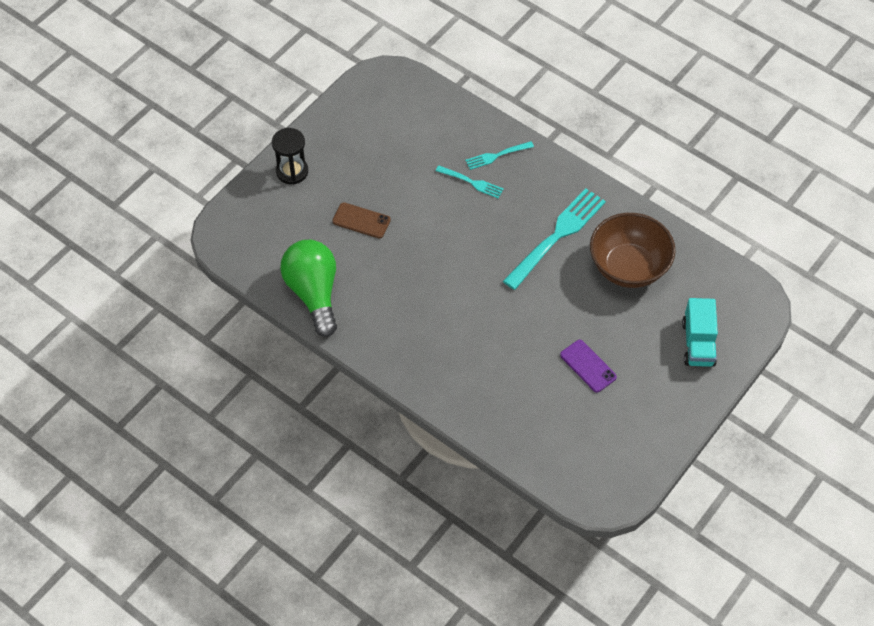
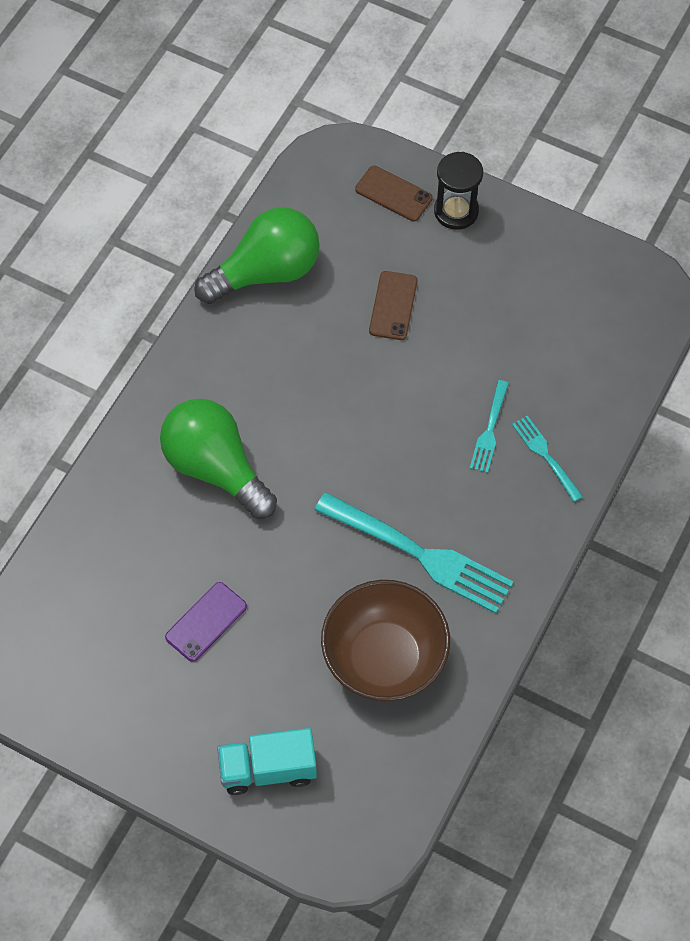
camera: 80 degrees right, 5 degrees up
none -> green light bulb [160,399,277,519]
none -> brown phone [355,166,433,221]

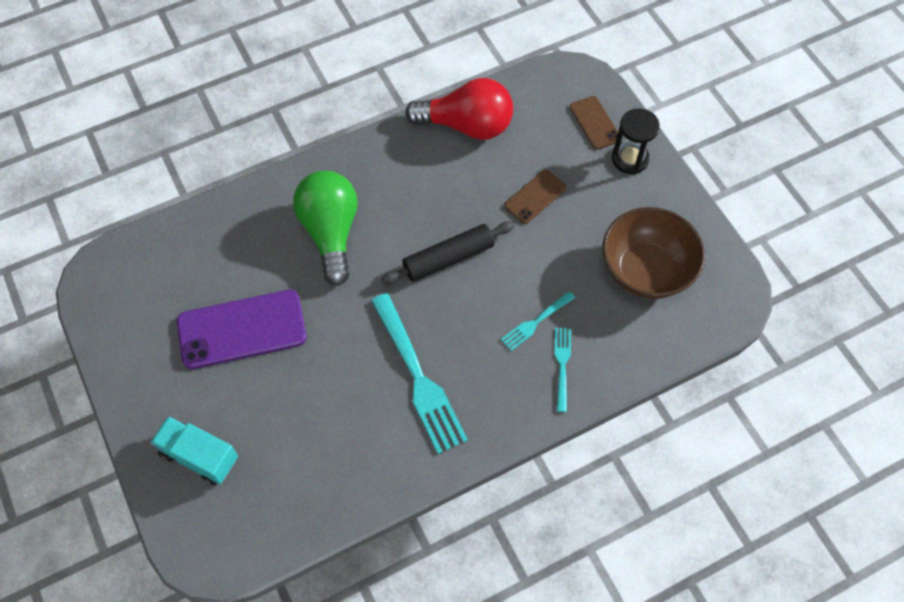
camera: 35 degrees right, 0 degrees up
purple phone [165,582,247,662] -> purple phone [177,290,307,369], size x1.84
green light bulb [194,207,320,304] -> red light bulb [405,78,513,140]
brown bowl [321,580,450,701] -> brown bowl moved to [603,207,705,299]
none -> black rolling pin [381,222,514,284]

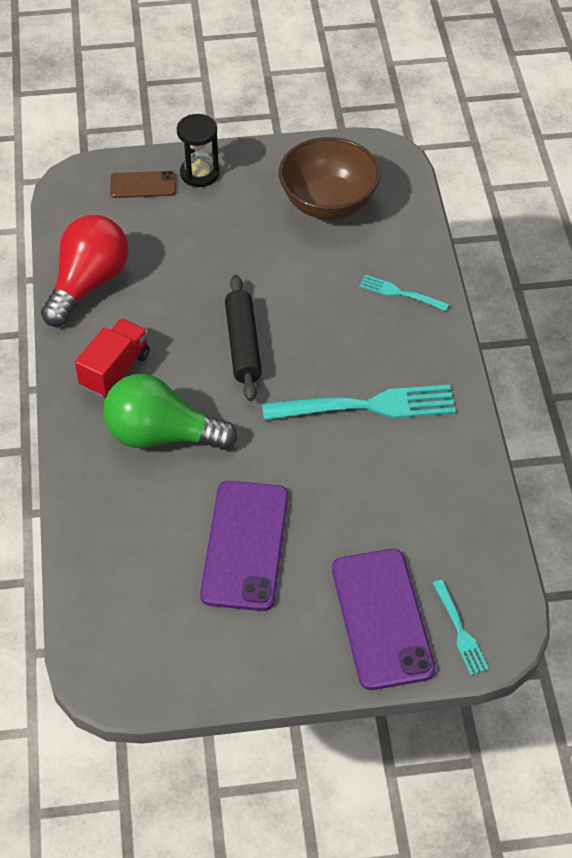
camera: 70 degrees left, 10 degrees down
turquoise truck [150,416,238,485] -> purple phone [332,549,435,690]
turquoise fork [501,291,575,351] -> turquoise fork moved to [432,580,489,675]
brown phone [504,170,566,224] -> none
none -> red truck [75,318,150,398]

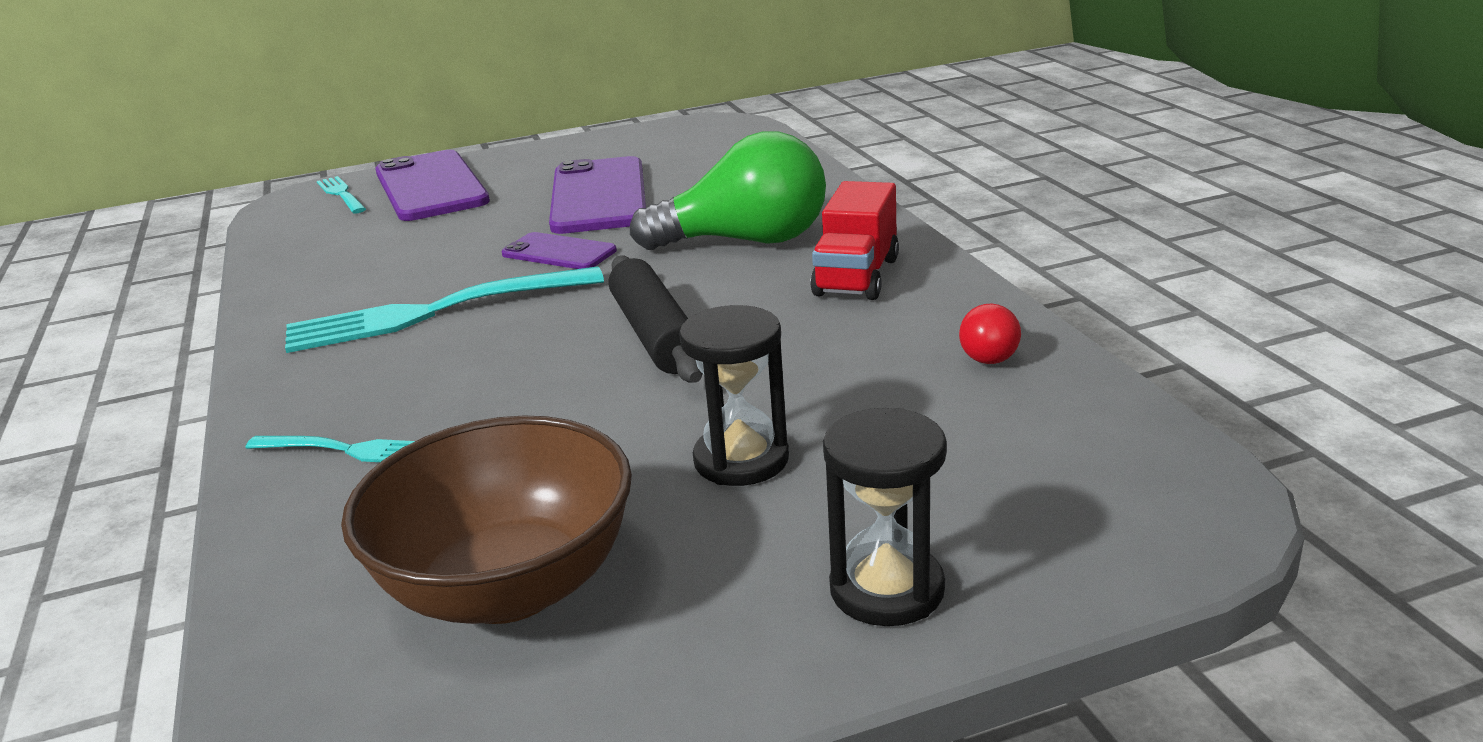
camera: 170 degrees right, 25 degrees down
red light bulb [41,215,129,327] -> red light bulb [959,304,1021,364], size x0.43
brown phone [110,171,176,198] -> none
none -> purple phone [502,232,617,269]
none -> black hourglass [679,305,789,486]

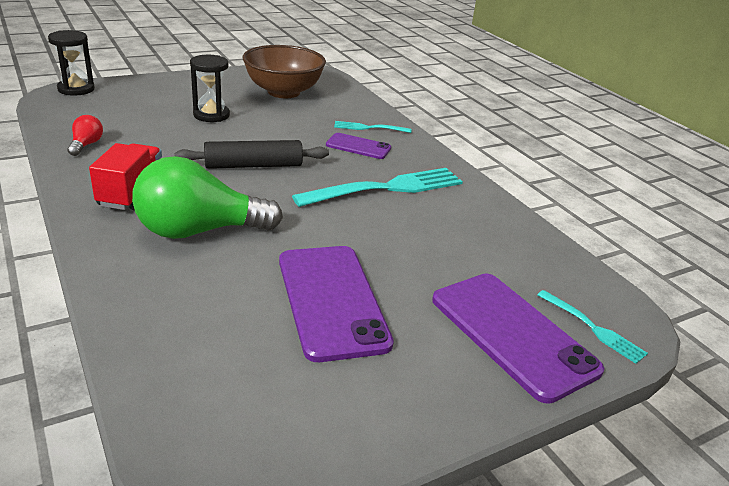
camera: 165 degrees right, 5 degrees up
purple phone [502,232,617,269] -> purple phone moved to [326,133,391,159]
black rolling pin [609,256,703,383] -> black rolling pin turned 75 degrees counterclockwise [174,140,329,169]
black hourglass [823,408,947,626] -> black hourglass moved to [48,30,95,95]

